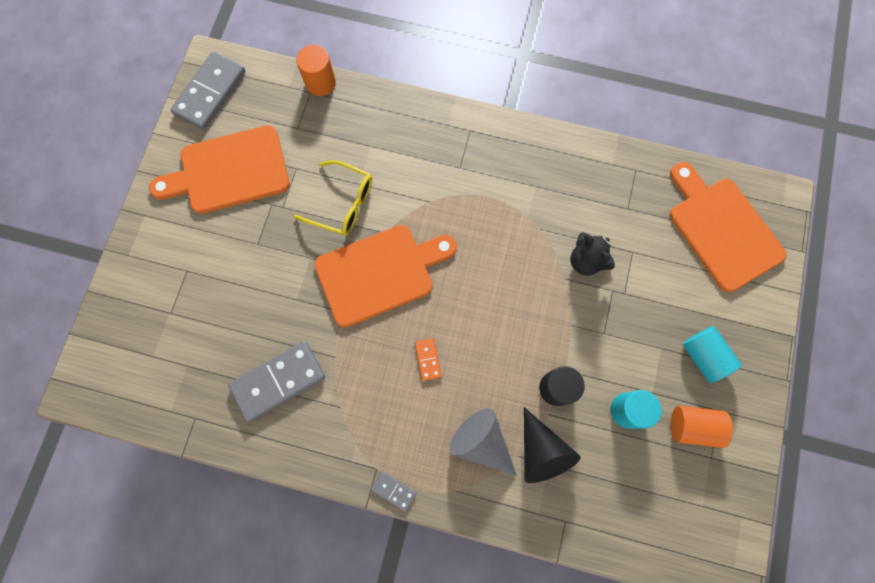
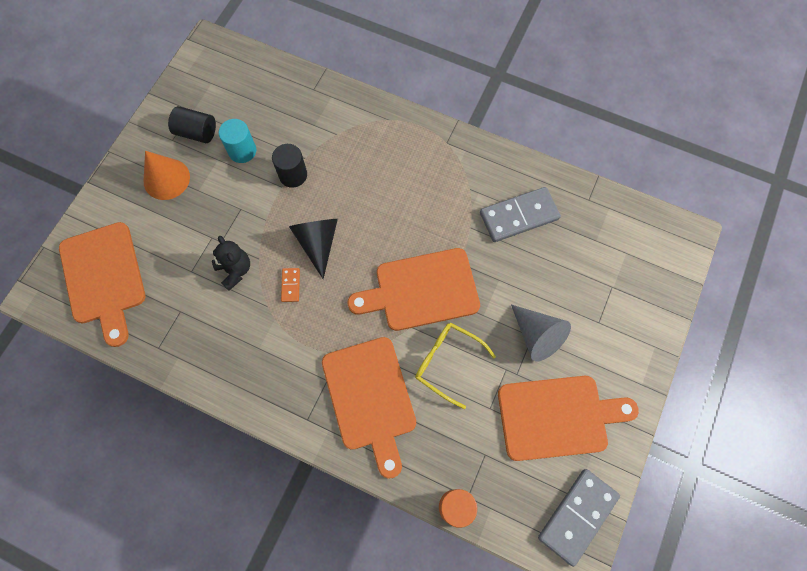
camera: 170 degrees left, 5 degrees down
grey domino [371,471,416,512] -> none
orange domino [415,338,442,381] -> orange domino moved to [281,268,300,302]
grey cone [450,408,517,476] -> grey cone moved to [511,305,571,362]
black cone [524,407,581,483] -> black cone moved to [289,219,338,279]
orange cylinder [670,406,733,448] -> black cylinder [168,106,216,143]
turquoise cylinder [683,326,742,383] -> orange cone [144,151,190,200]
none -> orange cutting board [322,337,416,479]

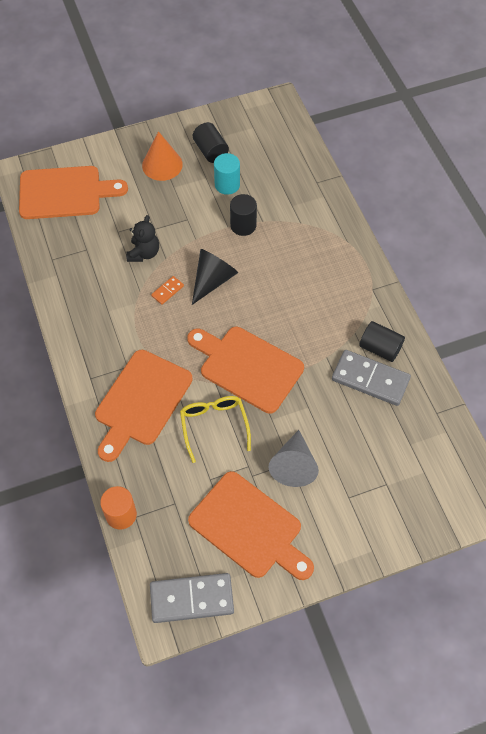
camera: 45 degrees right, 10 degrees down
orange cutting board [59,222,145,347] -> orange cutting board turned 120 degrees counterclockwise [19,166,128,219]
none -> black cylinder [359,321,405,362]

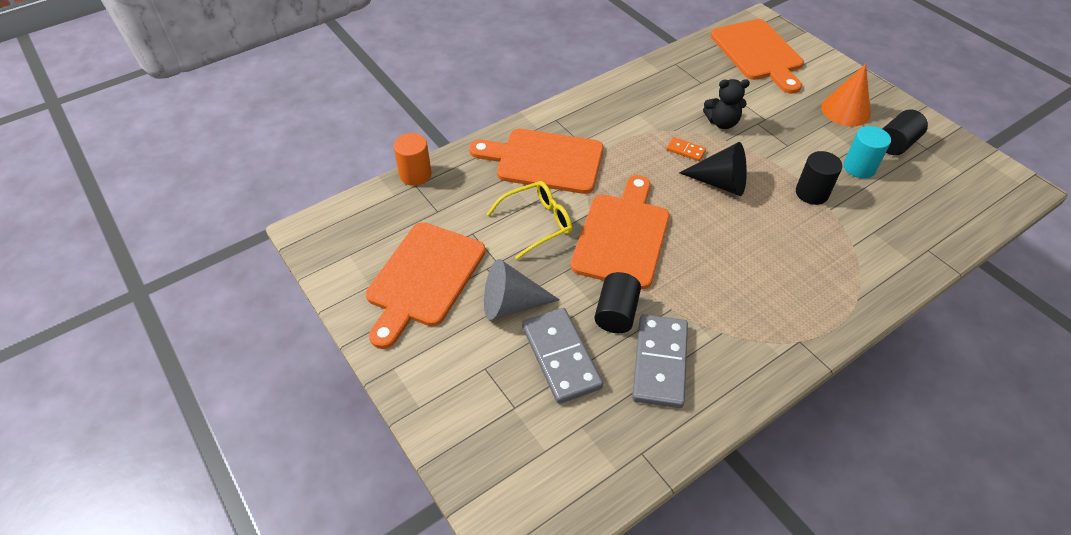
camera: 75 degrees right, 10 degrees down
grey domino [150,573,234,623] -> grey domino moved to [522,308,603,404]
black cylinder [359,321,405,362] -> black cylinder moved to [594,272,641,333]

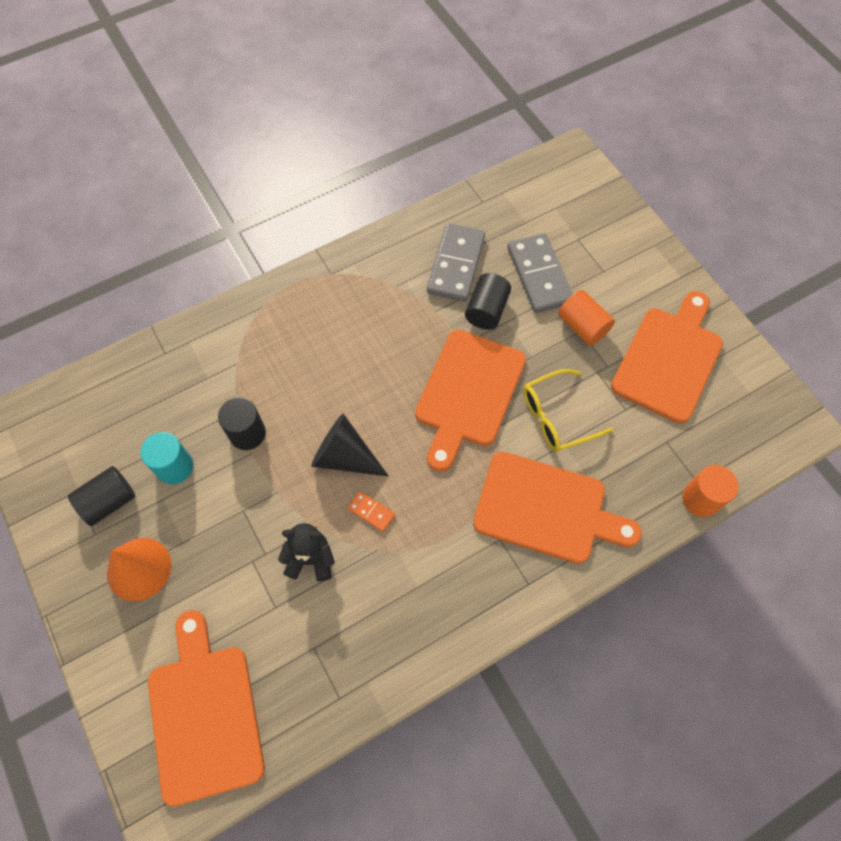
camera: 175 degrees left, 15 degrees up
grey cone [484,259,560,320] -> orange cylinder [558,290,615,346]

